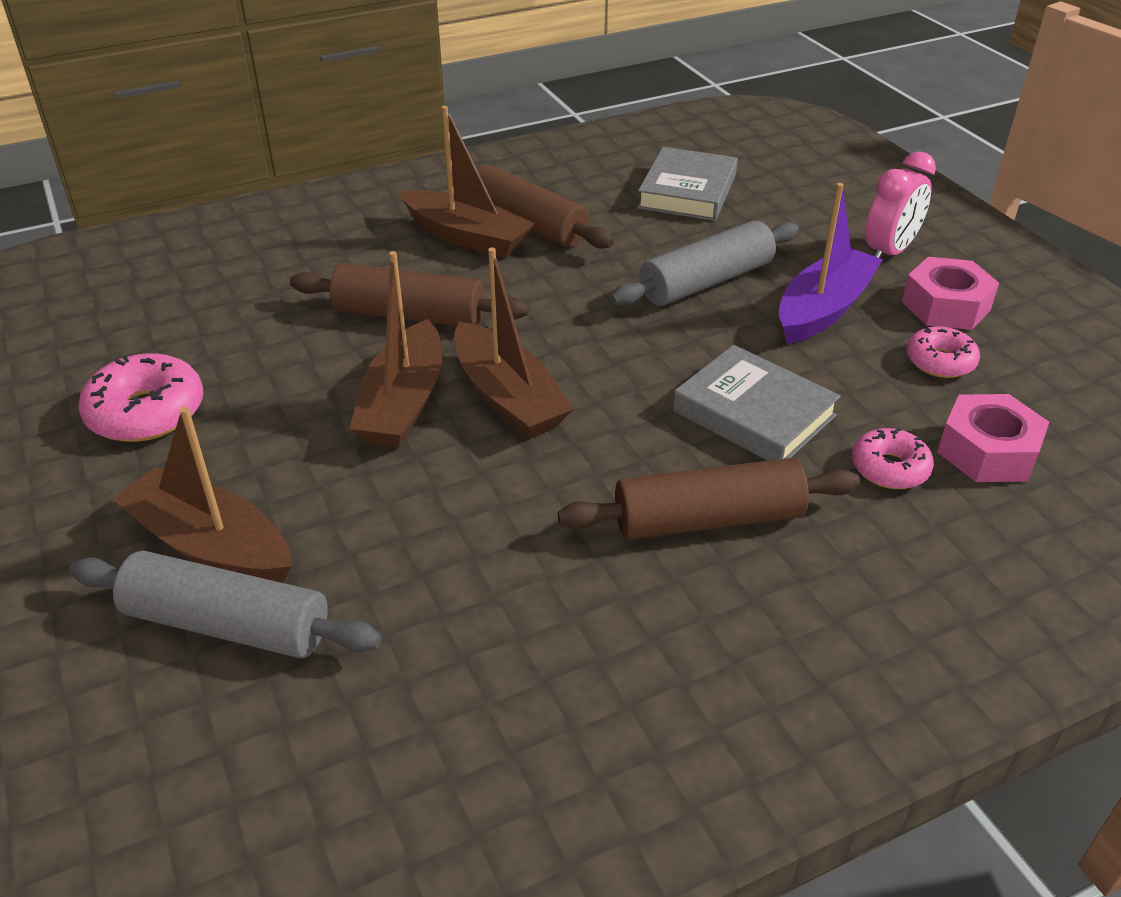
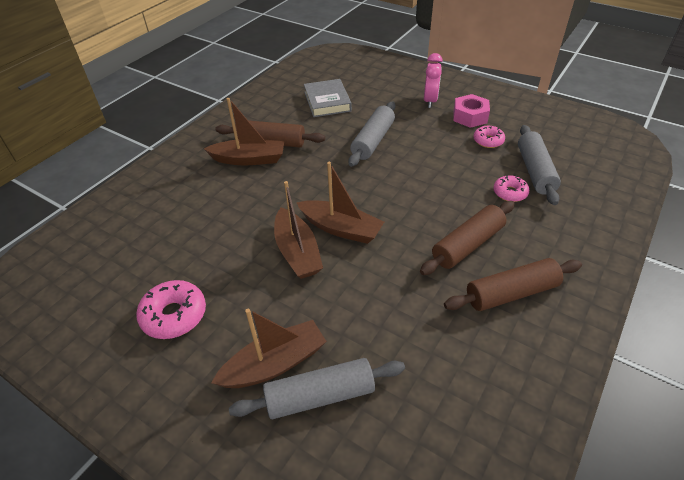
camera: 30 degrees left, 5 degrees up
brown boat [113,407,292,583] -> brown boat turned 150 degrees clockwise [211,309,327,388]
brown rolling pin [290,263,529,326] -> brown rolling pin moved to [444,258,582,311]
grey book [673,345,841,461] -> none
purple boat [779,183,883,344] -> none
pink nut [937,394,1049,482] -> grey rolling pin [518,125,561,205]

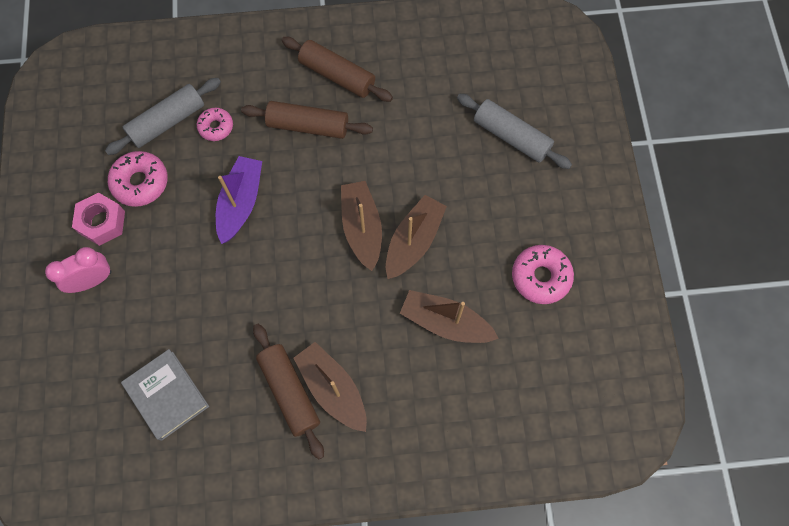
camera: 130 degrees left, 25 degrees up
brown boat [211,309,327,388] -> brown boat moved to [400,290,499,343]
grey book [304,79,352,117] -> grey book turned 75 degrees counterclockwise [121,349,209,441]
grey rolling pin [348,102,395,167] -> none
pink donut [474,126,505,148] -> pink donut [108,151,168,207], size x1.58
none -> purple boat [216,156,262,244]

